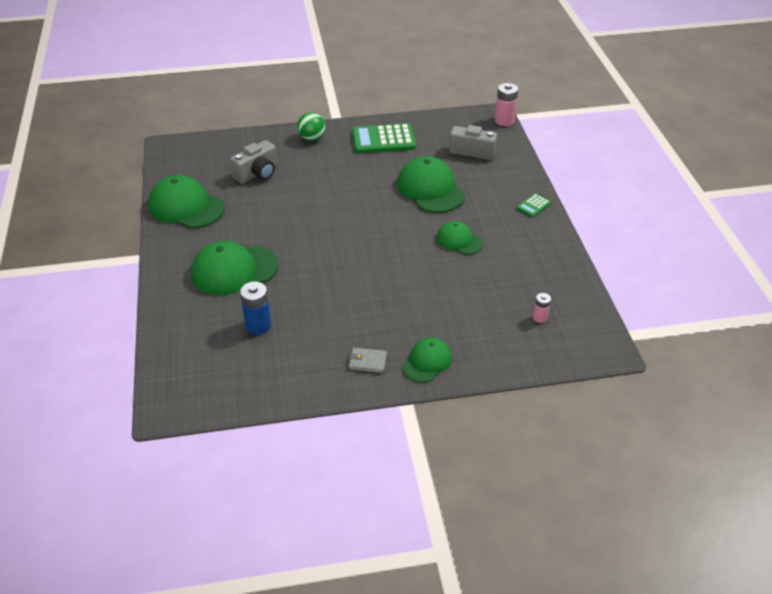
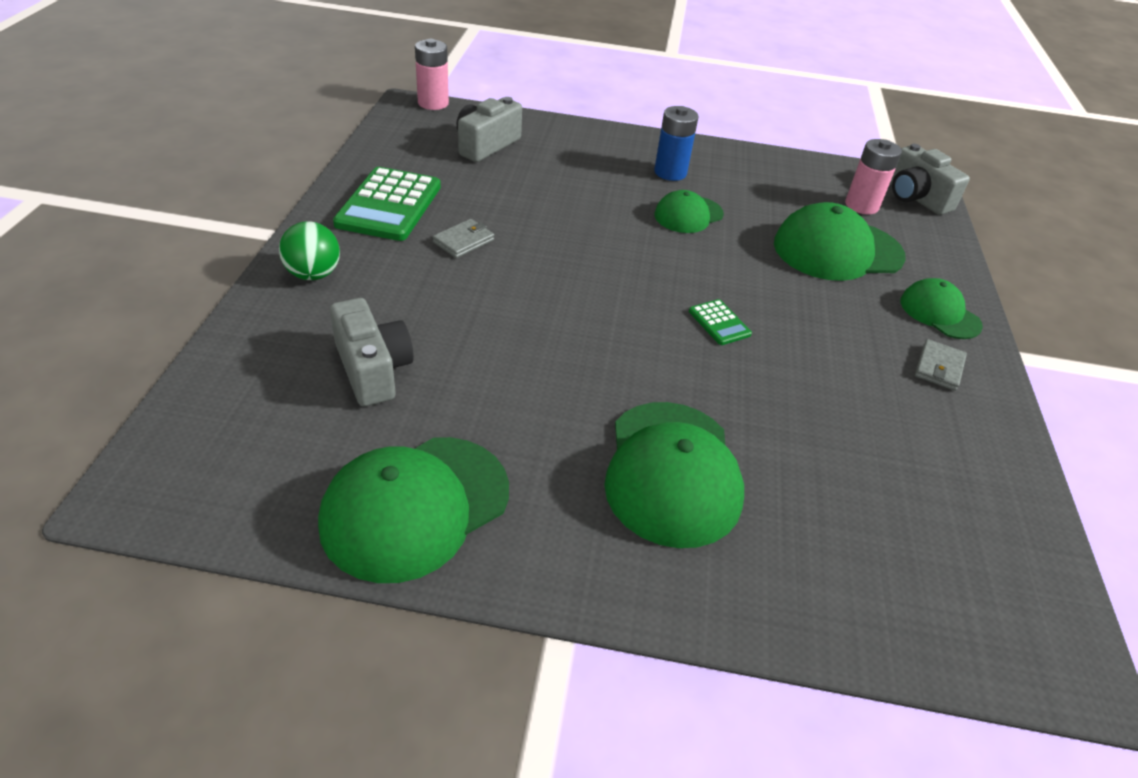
camera: 75 degrees left, 0 degrees up
blue battery [240,282,271,335] -> blue battery moved to [654,106,699,181]
green cap [397,156,465,213] -> green cap moved to [774,202,906,281]
green calculator [517,194,551,217] -> green calculator moved to [689,299,752,345]
pink battery [533,293,551,323] -> pink battery [845,139,902,214], size x1.74
none -> grey wallet [433,219,494,258]
none -> grey camera [890,144,970,215]

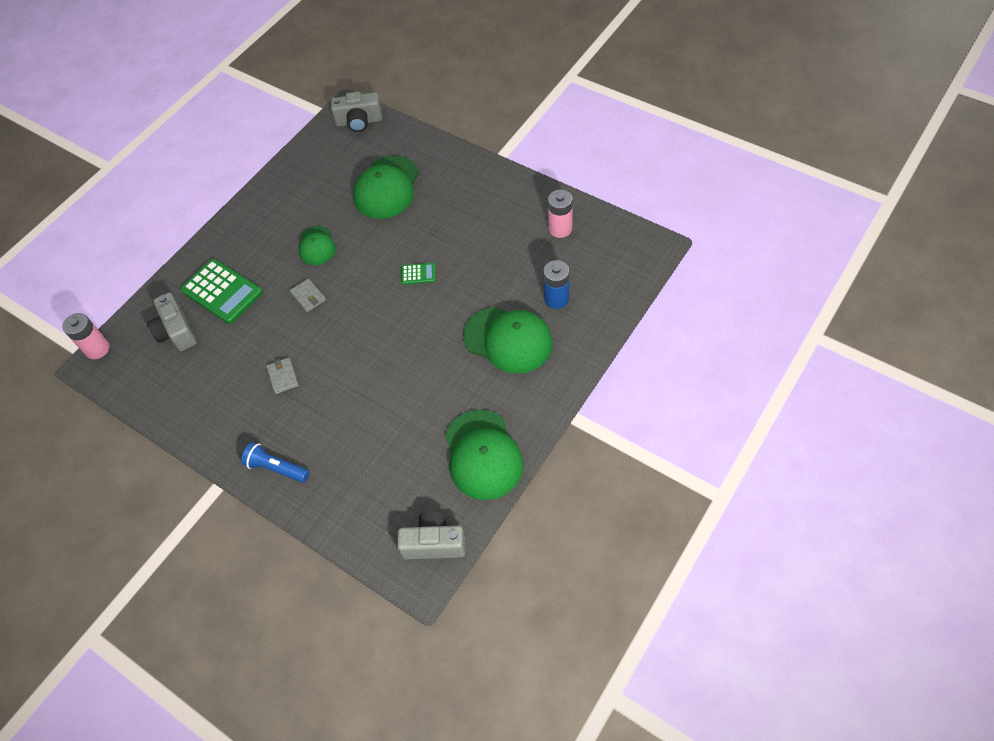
camera: 55 degrees left, 15 degrees up
green ball [279,221,340,280] -> blue flashlight [241,442,309,483]
grey camera [330,298,414,407] -> grey camera moved to [397,511,466,559]
green calculator [333,167,441,241] -> green calculator moved to [181,259,262,324]
blue battery [654,106,699,181] -> blue battery moved to [543,260,569,309]
pink battery [845,139,902,214] -> pink battery moved to [548,190,573,238]
green cap [901,278,983,339] -> none
grey wallet [915,339,967,391] -> grey wallet moved to [290,278,326,312]

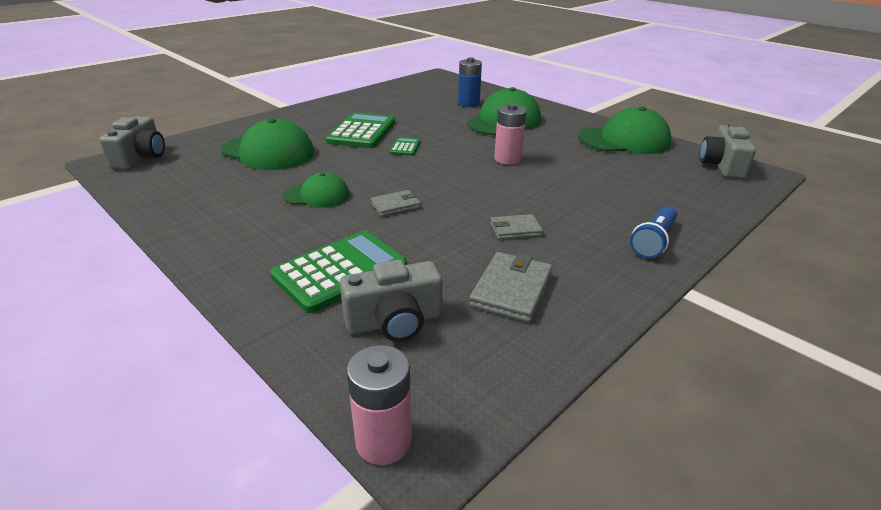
camera: 85 degrees left, 25 degrees down
pink battery [548,190,573,238] -> pink battery moved to [494,103,527,165]
none -> green calculator [326,112,395,148]
none -> grey wallet [469,252,553,323]

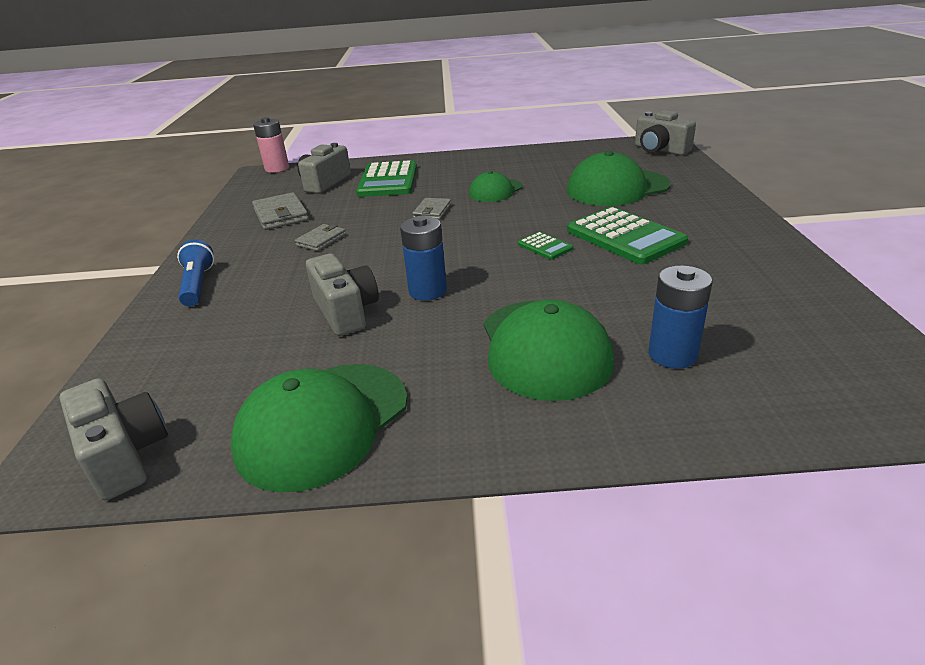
camera: 135 degrees right, 0 degrees up
pink battery [494,103,527,165] -> blue battery [400,216,447,301]
none -> grey camera [306,253,379,336]

